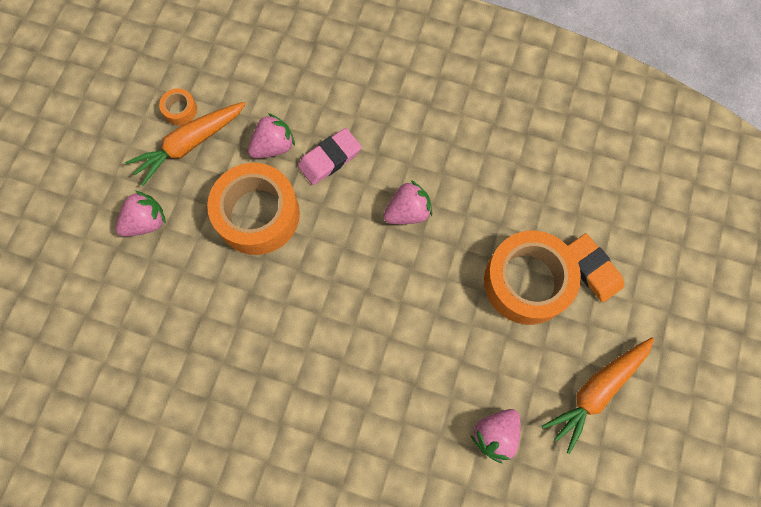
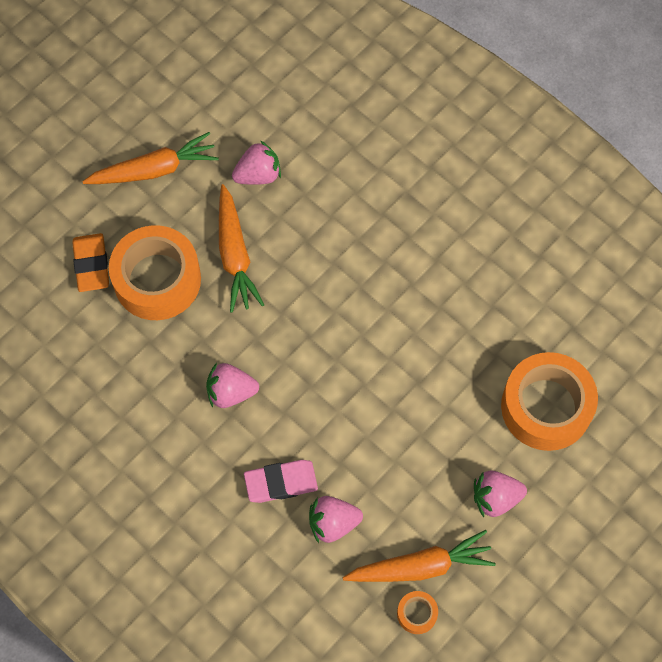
camera: 155 degrees left, 5 degrees down
orange tape [207,163,300,255] -> orange tape moved to [501,352,598,451]
none -> orange carrot [219,184,264,313]

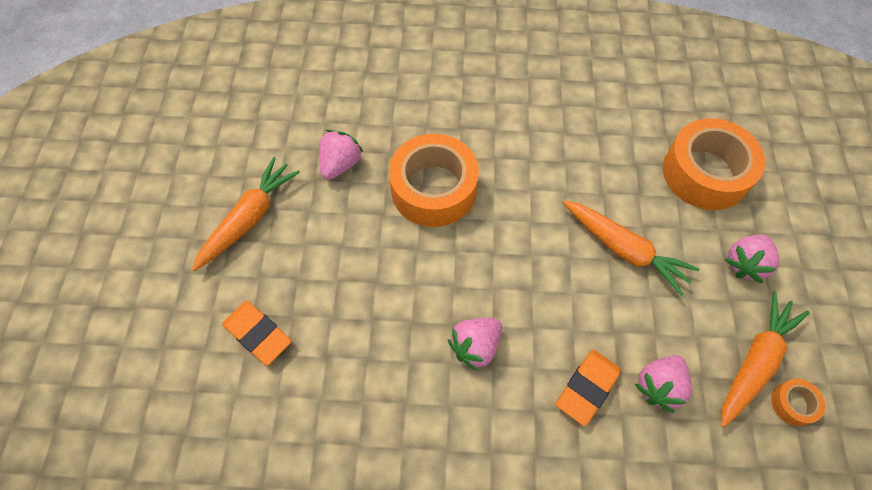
camera: 40 degrees left, 5 degrees down
orange tape [109,225,201,320] -> orange tape moved to [389,134,479,227]
orange carrot [219,184,264,313] -> orange carrot moved to [563,200,699,296]
pink eraser [244,460,318,503] -> orange eraser [556,350,621,426]

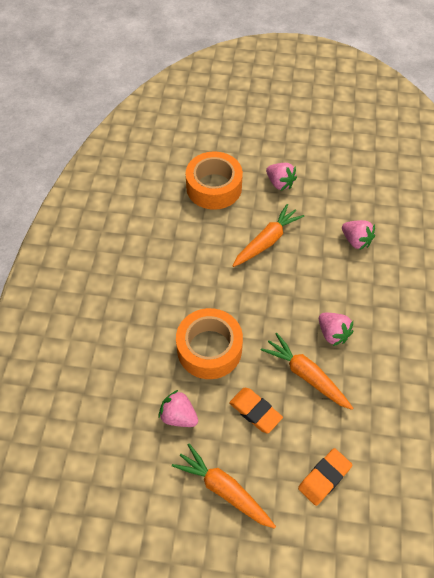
camera: 85 degrees left, 5 degrees down
orange eraser [556,350,621,426] -> orange eraser moved to [229,388,283,433]
orange carrot [721,291,810,428] -> orange carrot moved to [261,333,353,410]
orange tape [771,379,825,426] -> none

